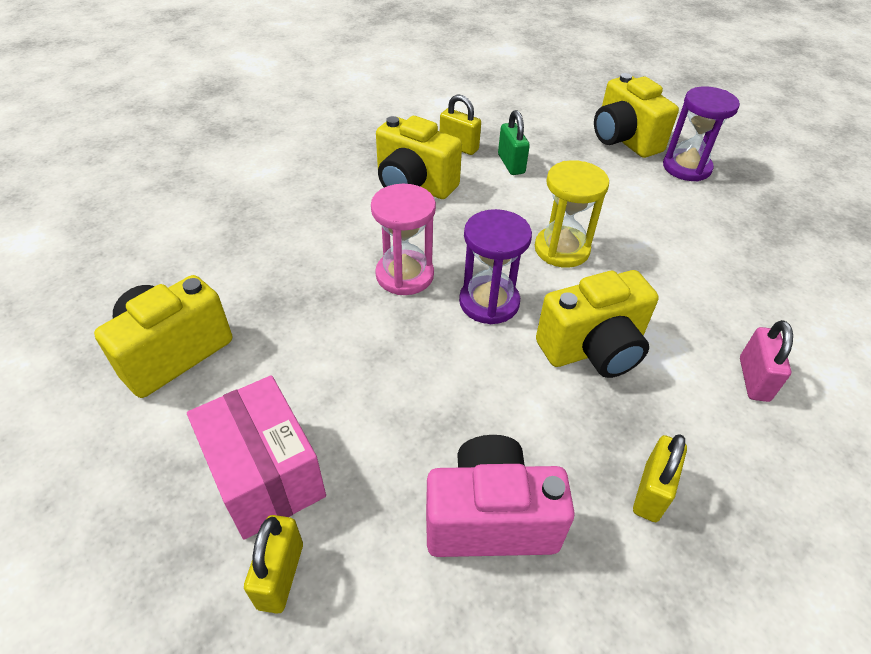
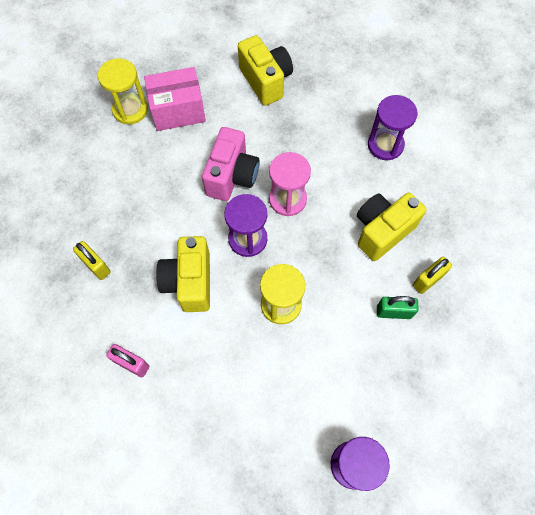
camera: 110 degrees right, 20 degrees up
yellow padlock [244,515,303,614] -> yellow hourglass [98,58,148,125]
pink camera [426,435,575,557] -> pink camera moved to [202,127,260,201]
yellow camera [594,73,679,158] -> none
none -> purple hourglass [368,95,417,160]

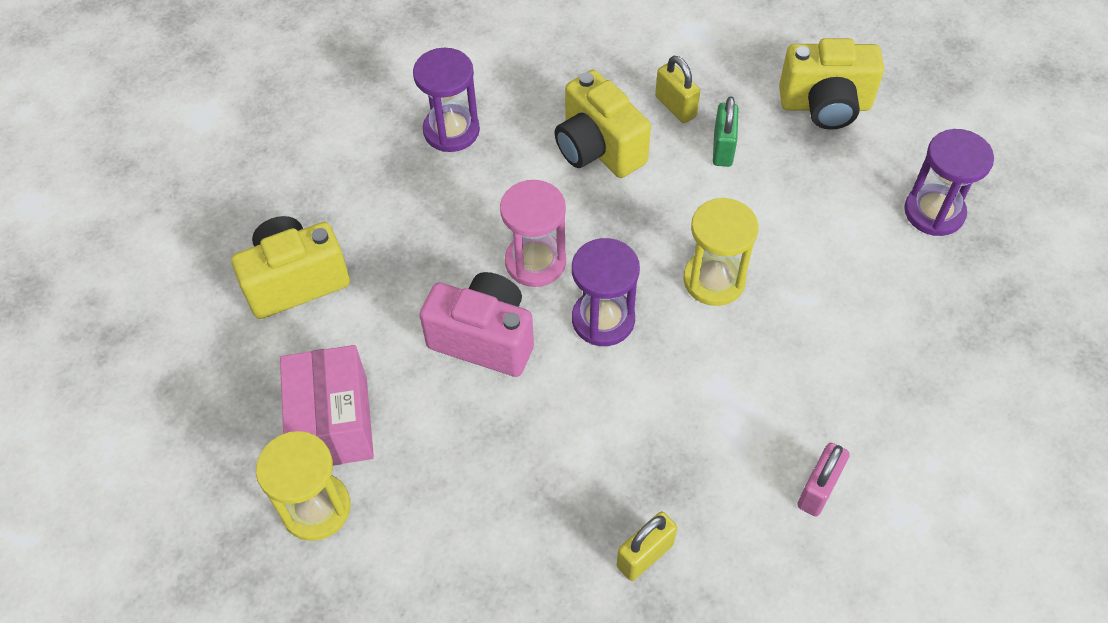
camera: 85 degrees left, 10 degrees down
yellow camera [157,236,210,312] -> yellow camera moved to [779,38,884,130]

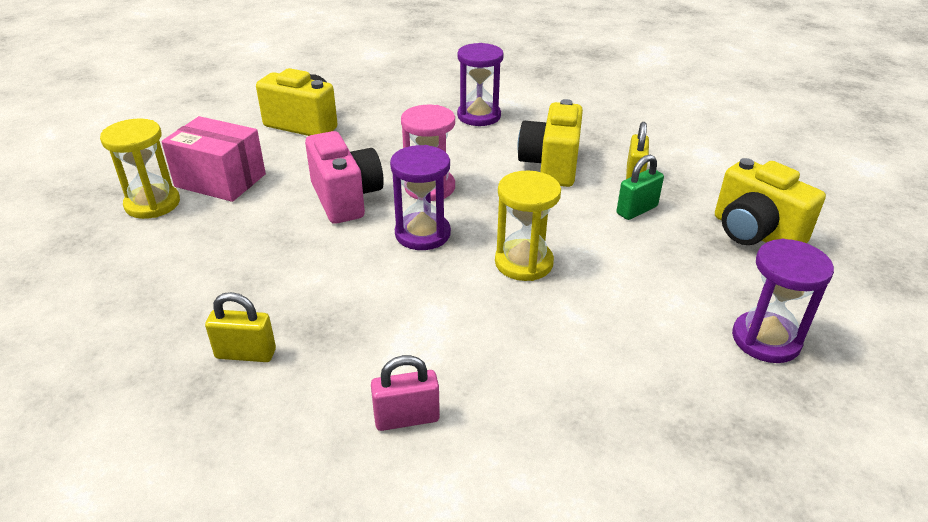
camera: 45 degrees right, 20 degrees down
pink box [280,345,374,466] -> pink box turned 75 degrees clockwise [161,116,266,202]

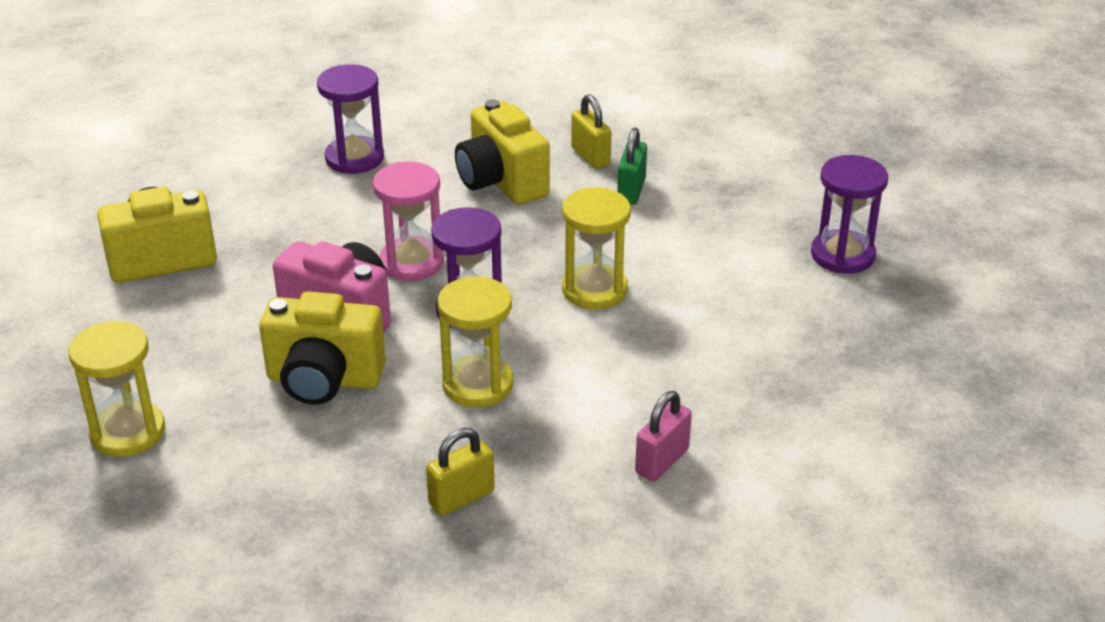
camera: 40 degrees left, 0 degrees up
pink box [161,116,266,202] -> none
yellow camera [715,158,826,245] -> yellow camera moved to [259,291,386,405]
none -> yellow hourglass [438,276,513,408]

